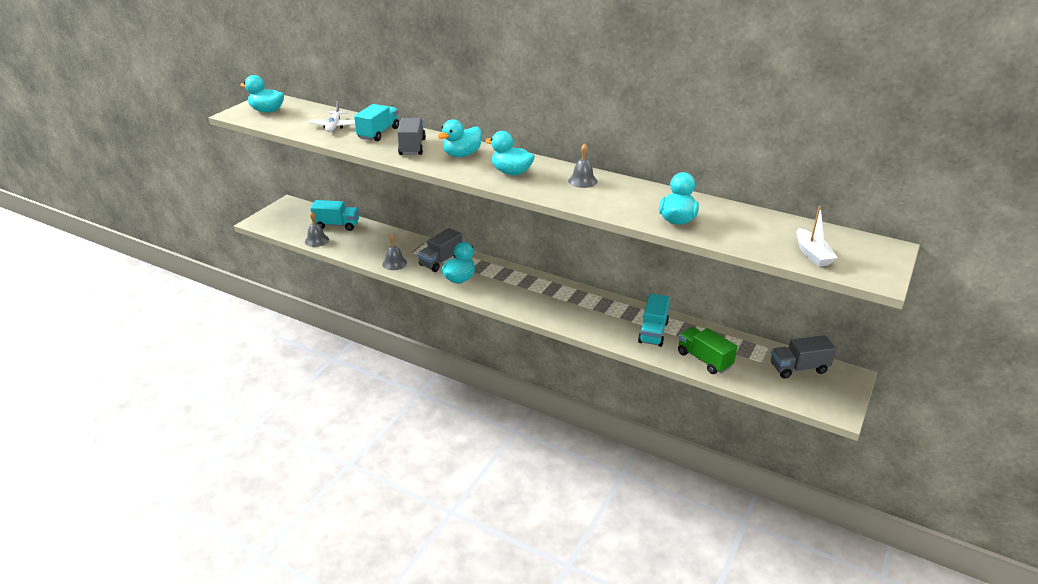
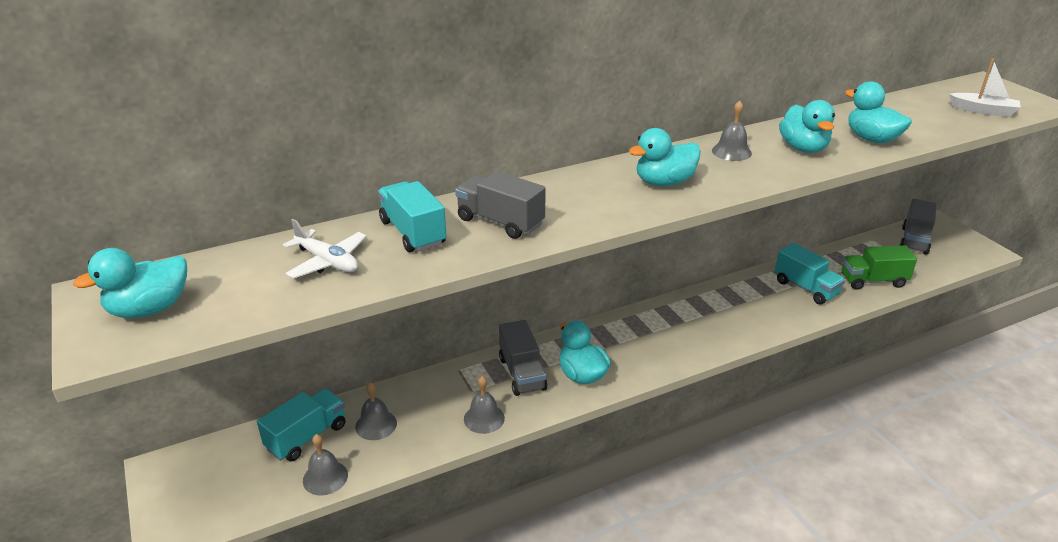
camera: 55 degrees left, 0 degrees up
turquoise duck [438,119,482,157] -> turquoise duck moved to [779,100,835,153]
none -> grey bell [355,382,397,440]

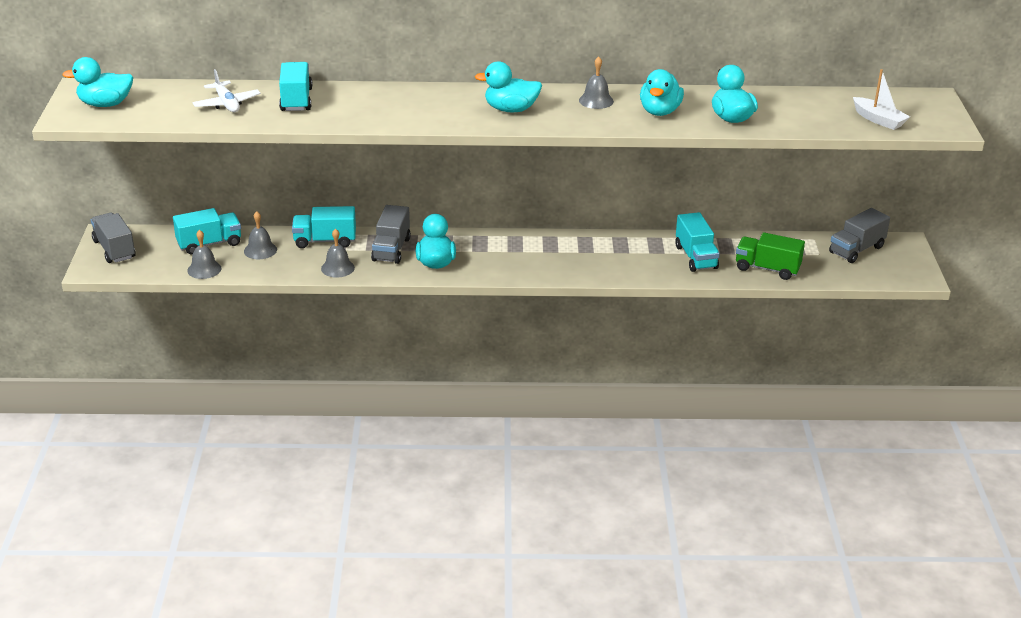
camera: 25 degrees right, 0 degrees up
grey truck [455,171,546,239] -> grey truck moved to [91,213,136,263]
none -> turquoise truck [292,206,356,248]

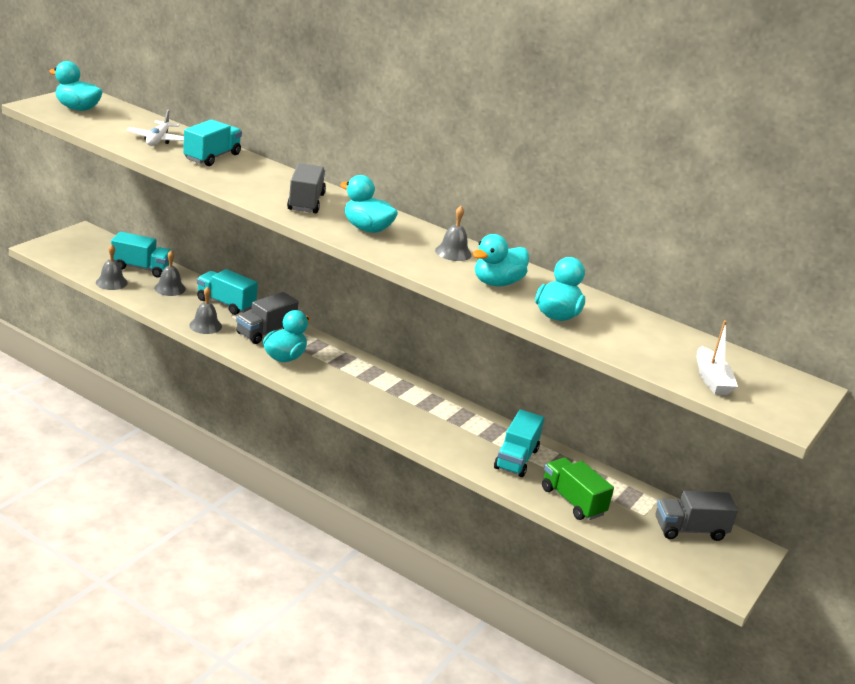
camera: 30 degrees right, 5 degrees down
grey truck [91,213,136,263] -> grey truck moved to [287,163,326,213]

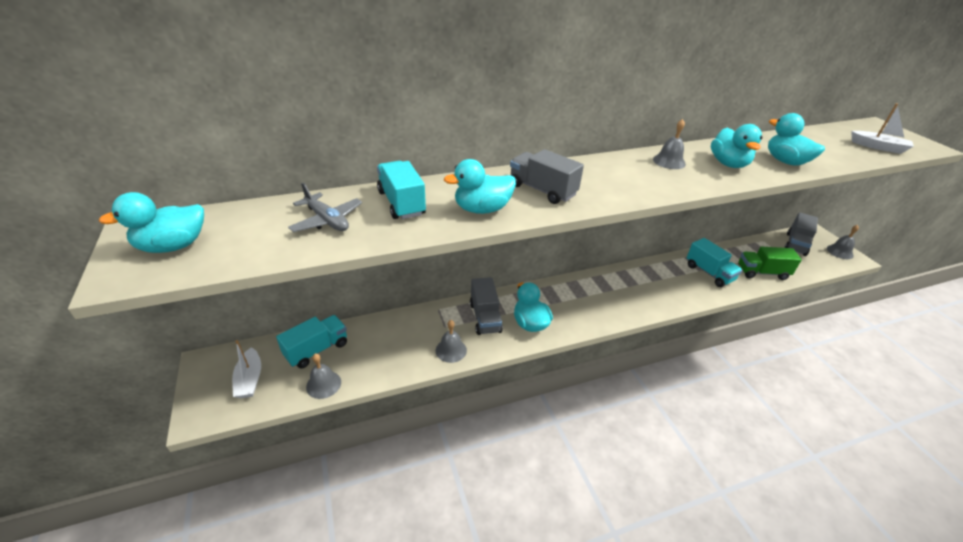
camera: 50 degrees left, 10 degrees up
white plane [126,110,184,146] -> grey plane [288,182,362,232]
grey bell [154,251,186,296] -> grey bell moved to [827,225,859,259]
turquoise truck [197,269,258,315] -> none
turquoise duck [340,175,398,233] -> turquoise duck moved to [444,159,516,214]
none -> white boat [232,340,261,398]

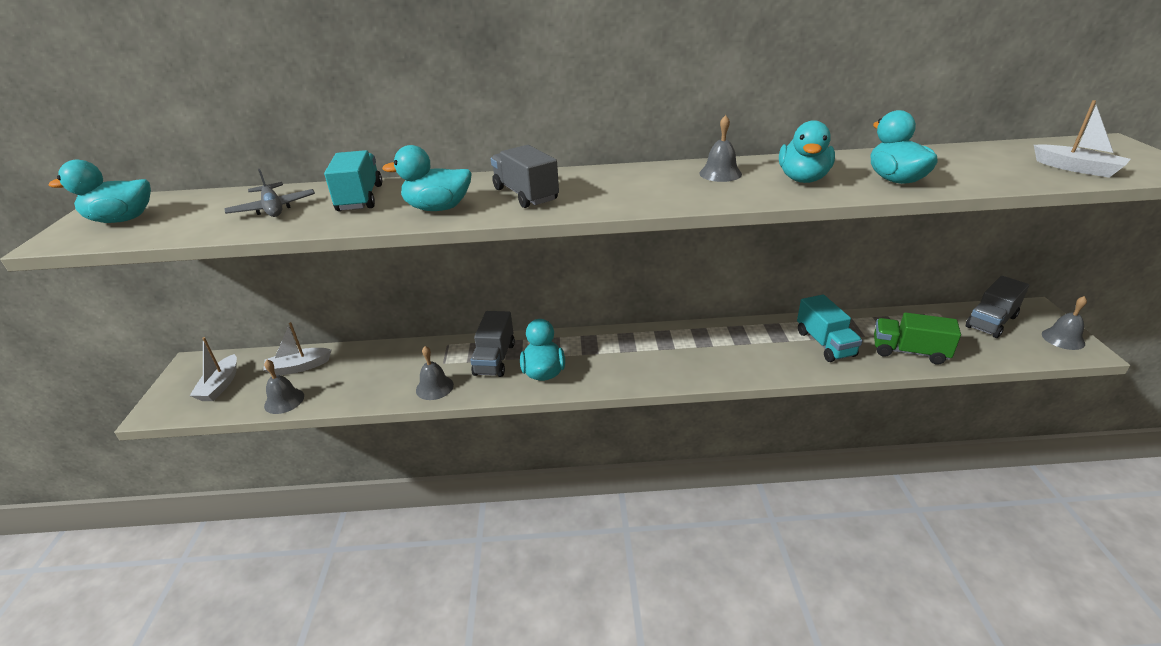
camera: 20 degrees right, 5 degrees down
turquoise truck [276,315,347,368] -> white boat [263,322,332,375]

